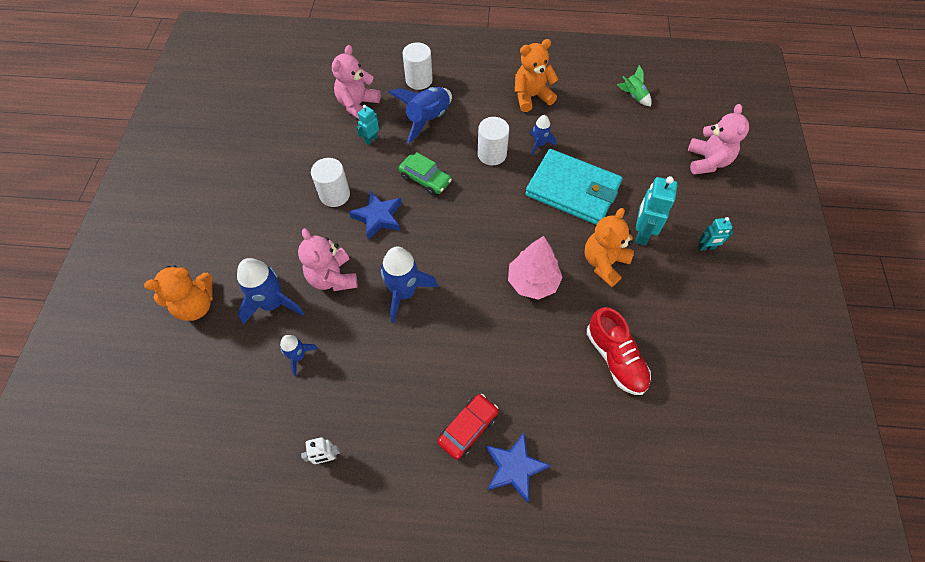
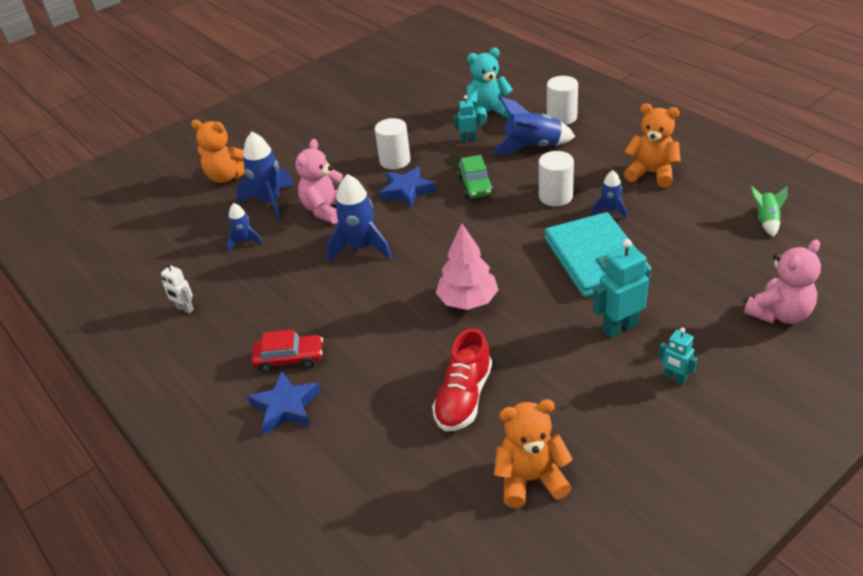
camera: 50 degrees right, 20 degrees down
pink teddy bear [332,45,381,119] -> turquoise teddy bear [466,48,513,125]
orange teddy bear [585,208,634,287] -> orange teddy bear moved to [494,399,573,508]

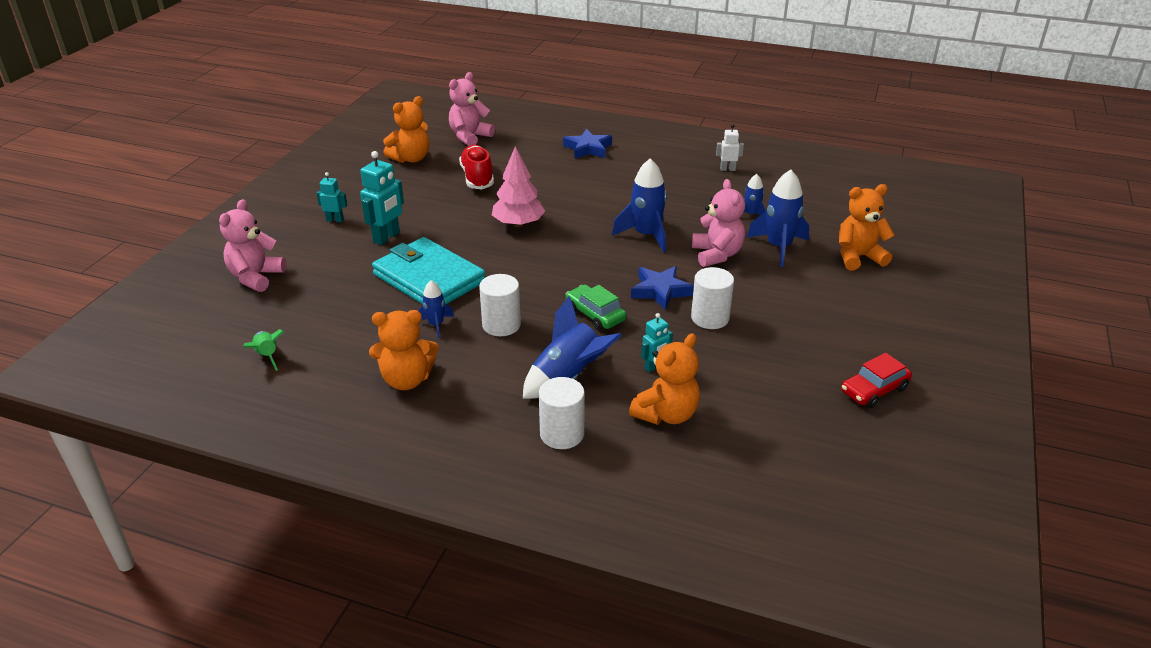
camera: 145 degrees right, 5 degrees down
red car [251,329,323,373] -> red car moved to [841,353,912,408]
turquoise teddy bear [466,48,513,125] -> orange teddy bear [629,333,700,425]
none -> pink teddy bear [449,72,495,146]

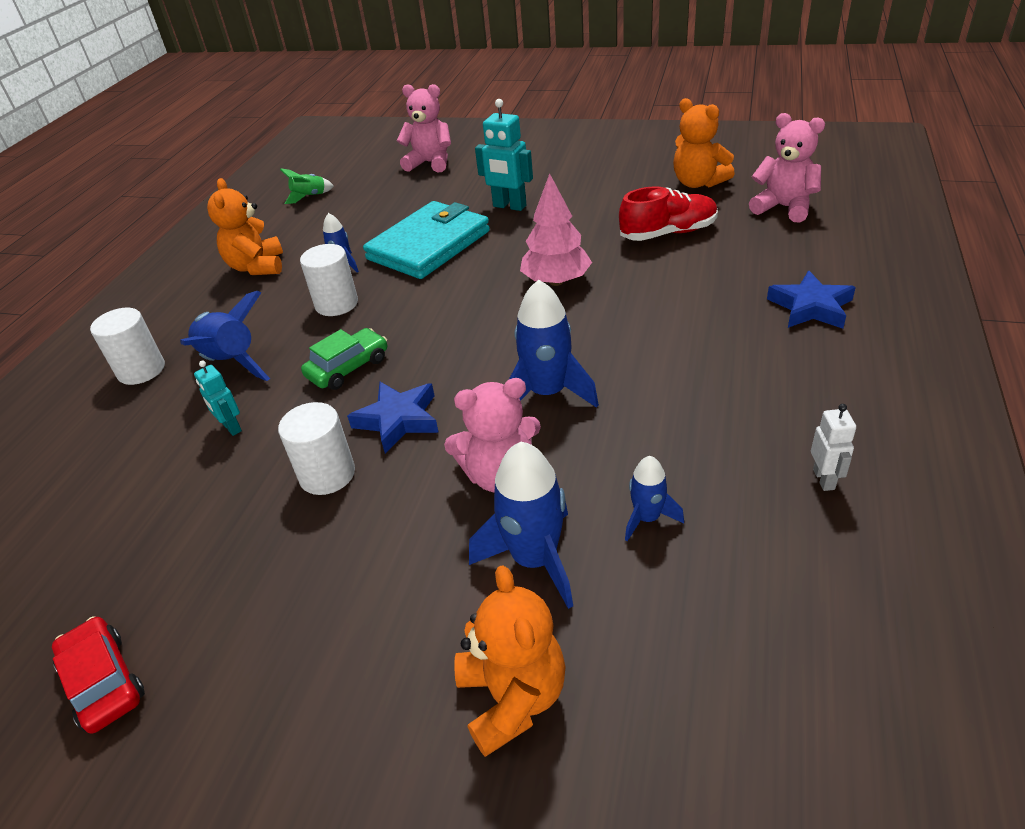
camera: 90 degrees right, 5 degrees up
turquoise robot [317,172,347,222] -> none
orange teddy bear [629,333,700,425] -> none

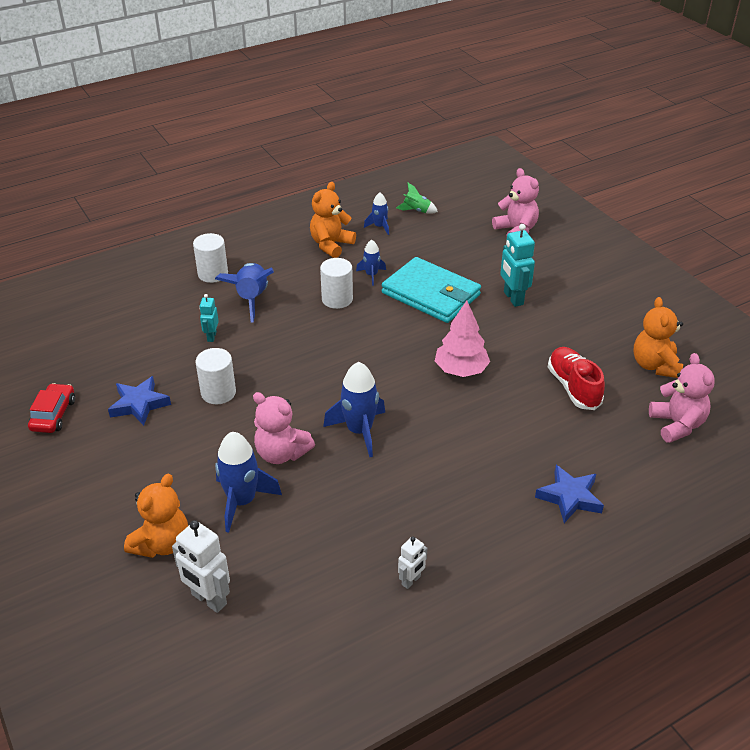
camera: 40 degrees right, 0 degrees up
green car [301,328,387,390] -> none
blue star [347,382,439,454] -> blue star moved to [108,376,171,426]
turquoise wallet [363,201,490,279] -> turquoise wallet turned 45 degrees clockwise [382,257,481,323]
red shoe [619,186,718,241] -> red shoe turned 135 degrees counterclockwise [548,347,605,410]
blue rocket [625,456,684,541] -> blue rocket moved to [364,192,389,235]
none -> white robot [172,520,230,613]

